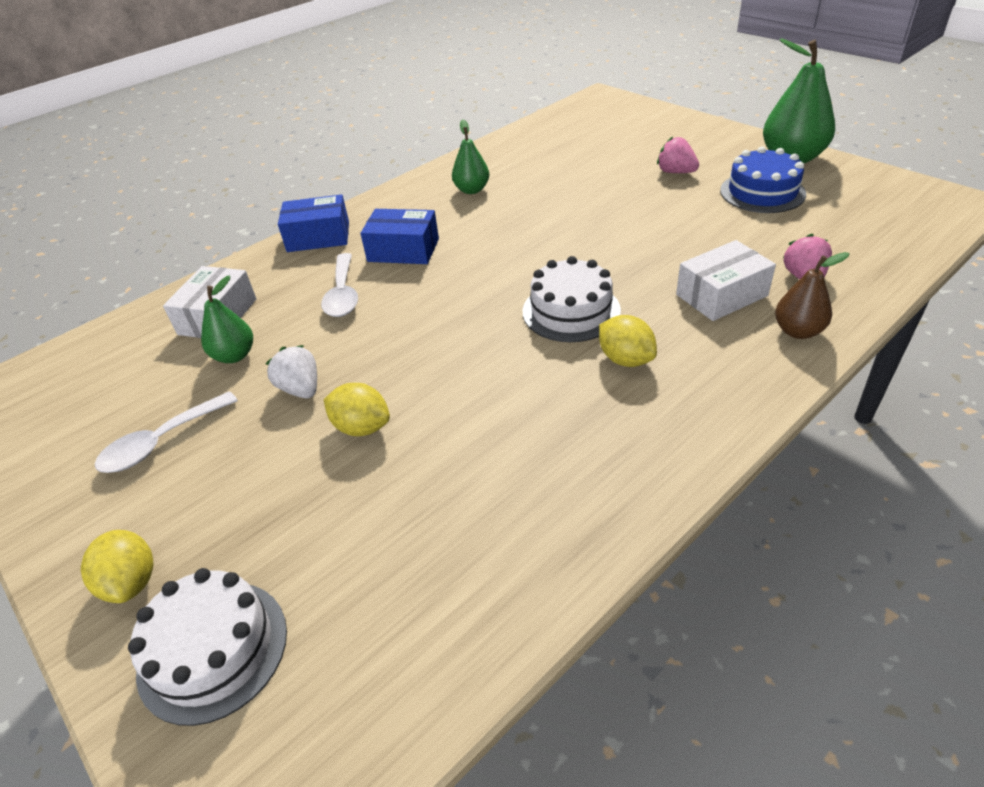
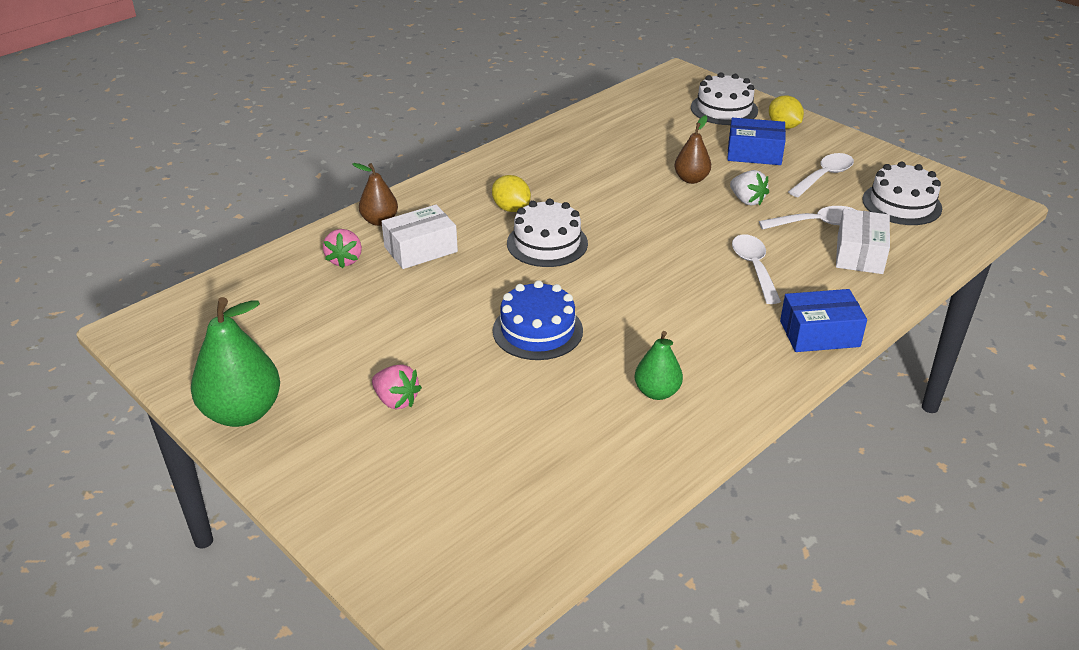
camera: 175 degrees right, 5 degrees down
green pear [201,276,253,363] -> white spoon [759,206,856,230]
yellow lemon [324,383,390,436] -> brown pear [674,115,711,184]
blue box [360,209,439,264] -> blue box moved to [727,118,786,165]
blue cake [720,146,806,213] -> blue cake moved to [493,280,583,360]
none -> white cake [862,161,942,225]

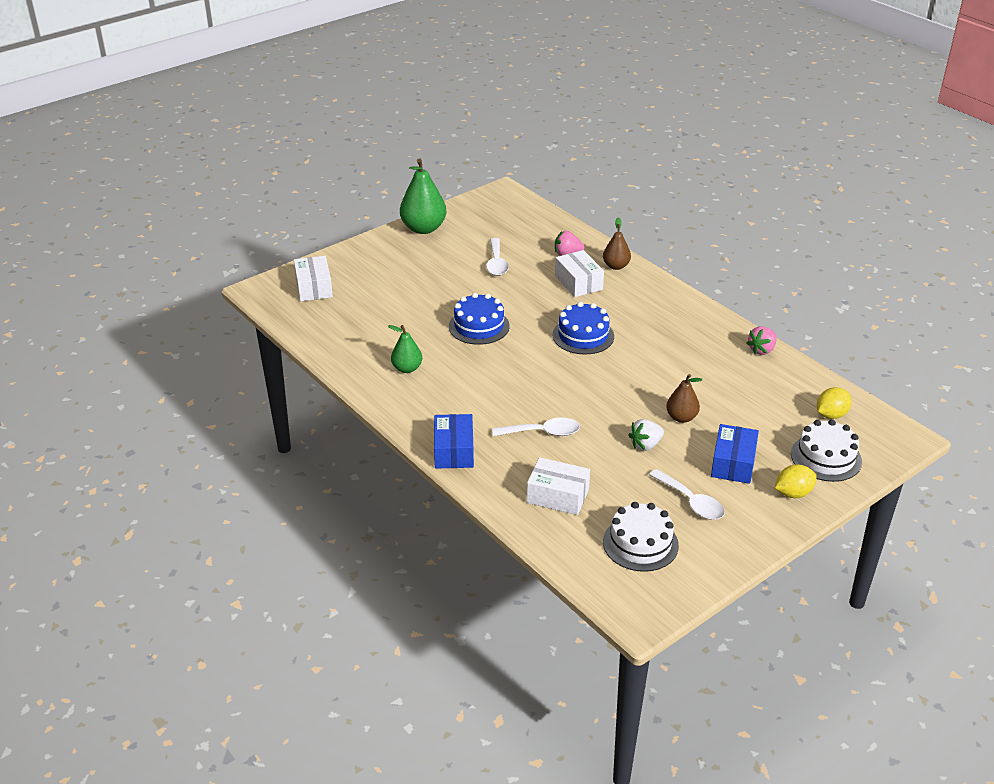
camera: 95 degrees right, 0 degrees up
pink strawberry [372,364,422,409] -> pink strawberry moved to [747,326,777,355]
yellow lemon [492,175,531,212] -> yellow lemon moved to [817,387,852,419]
white cake [507,199,588,267] -> blue cake [553,302,614,355]
white spoon [759,206,856,230] -> white spoon moved to [486,238,509,276]
none -> white box [294,256,333,301]

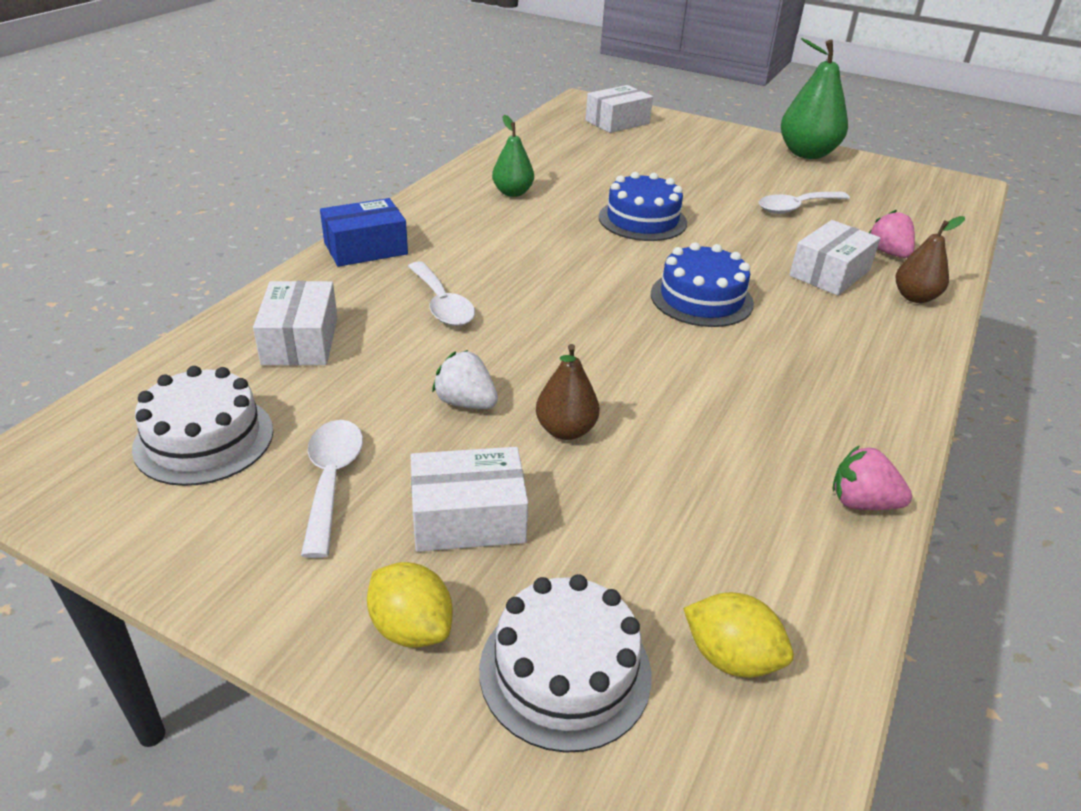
camera: 65 degrees right, 0 degrees up
white spoon [649,469,725,520] -> white spoon turned 150 degrees clockwise [301,420,363,558]
blue box [711,424,759,484] -> white box [411,447,528,552]

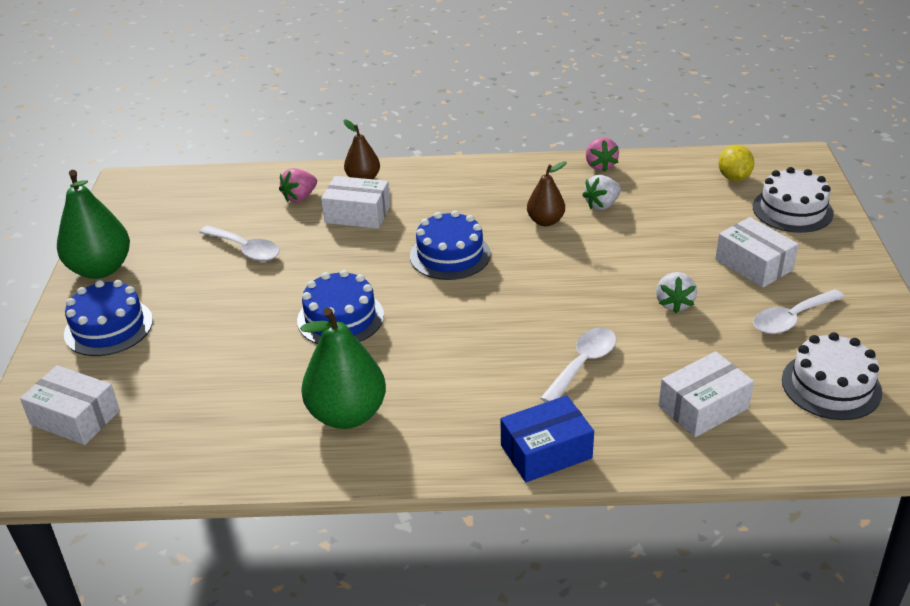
camera: 115 degrees left, 0 degrees up
blue box [320,198,408,267] -> blue box turned 60 degrees counterclockwise [501,395,594,482]
yellow lemon [367,562,453,648] -> none
green pear [492,115,534,197] -> green pear [300,307,386,429], size x1.74
brown pear [536,344,599,440] -> brown pear moved to [527,161,567,226]
none -> blue cake [64,280,153,356]
none -> white strawberry [582,175,621,210]

